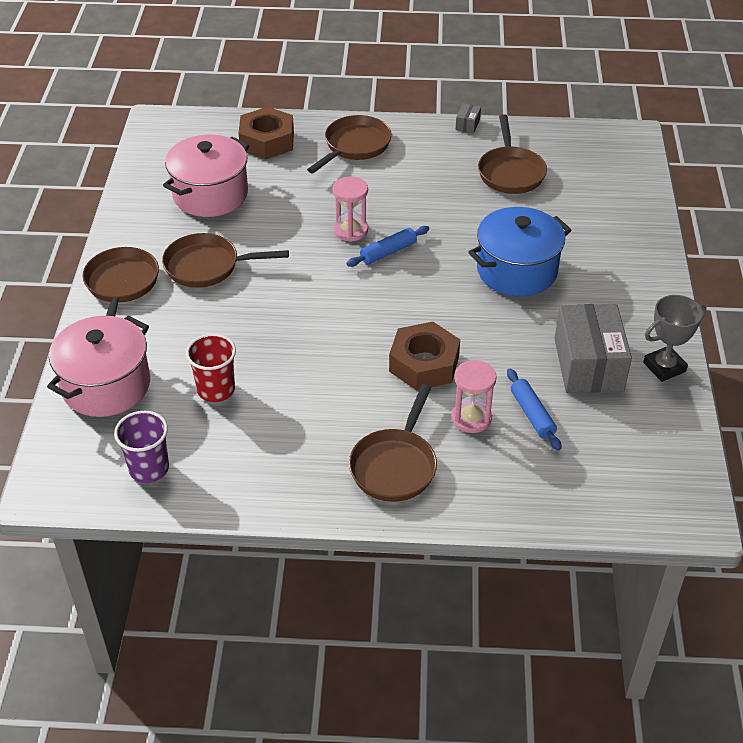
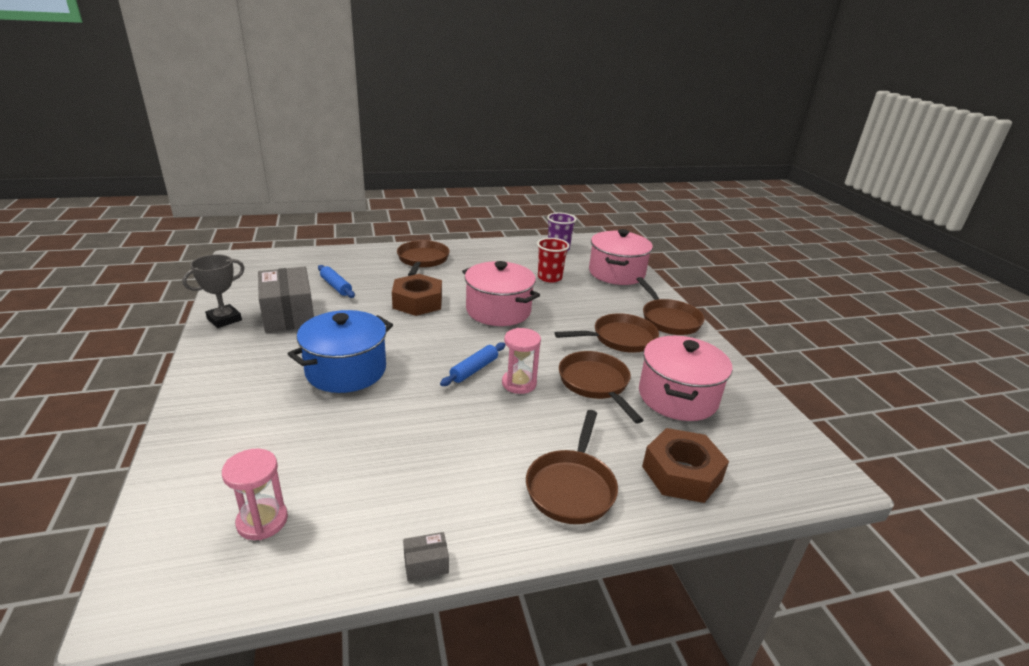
camera: 160 degrees right, 15 degrees down
pink hourglass [451,360,497,433] -> pink hourglass moved to [222,449,288,540]
grey box [455,104,481,133] -> grey box turned 75 degrees clockwise [403,532,449,581]
brown pan [478,114,547,194] -> brown pan moved to [559,351,643,424]
none -> pink pot [462,261,540,326]

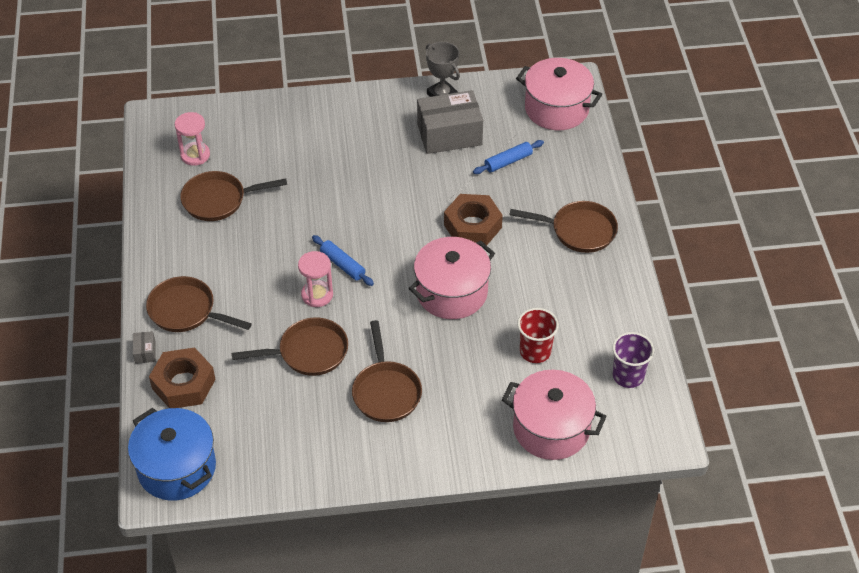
camera: 100 degrees right, 20 degrees up
blue pot [288,310,393,393] -> blue pot moved to [128,408,216,501]
grey box [403,532,449,581] -> grey box moved to [133,331,156,364]
brown pan [636,277,705,335] -> brown pan moved to [180,171,287,221]
pink pot [639,336,733,421] -> pink pot moved to [516,58,602,130]

